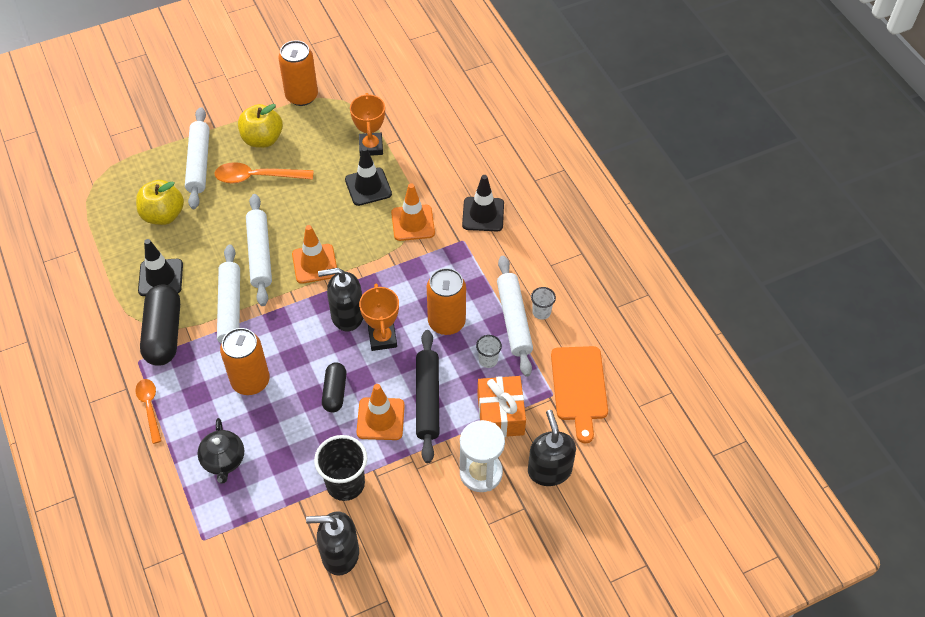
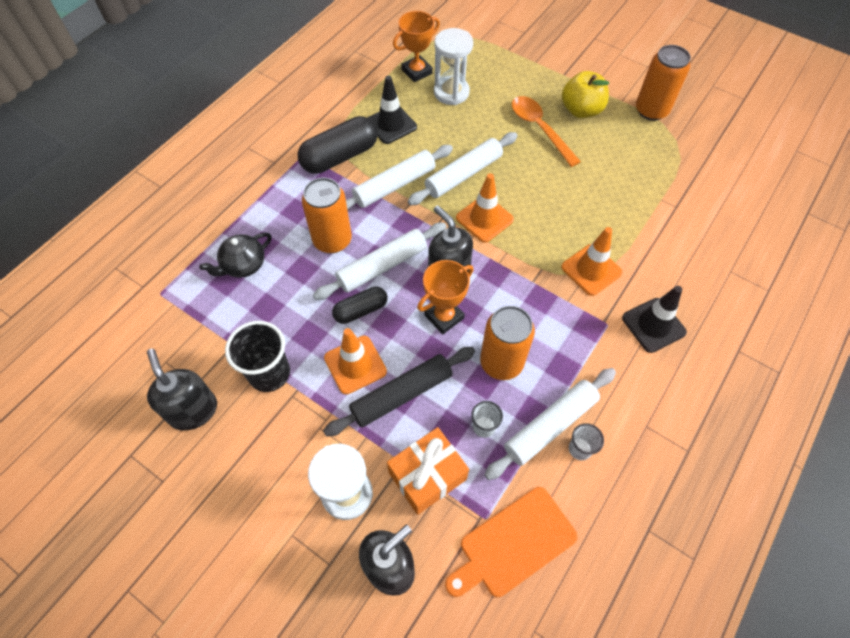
camera: 60 degrees right, 5 degrees up
yellow apple [136,180,184,225] -> white hourglass [434,28,473,105]
orange spoon [136,379,162,444] -> none
white rolling pin [185,107,210,209] -> white rolling pin moved to [313,223,447,300]
black traffic cone [345,147,392,206] -> none
orange trophy [350,93,385,156] -> orange trophy moved to [393,11,440,82]

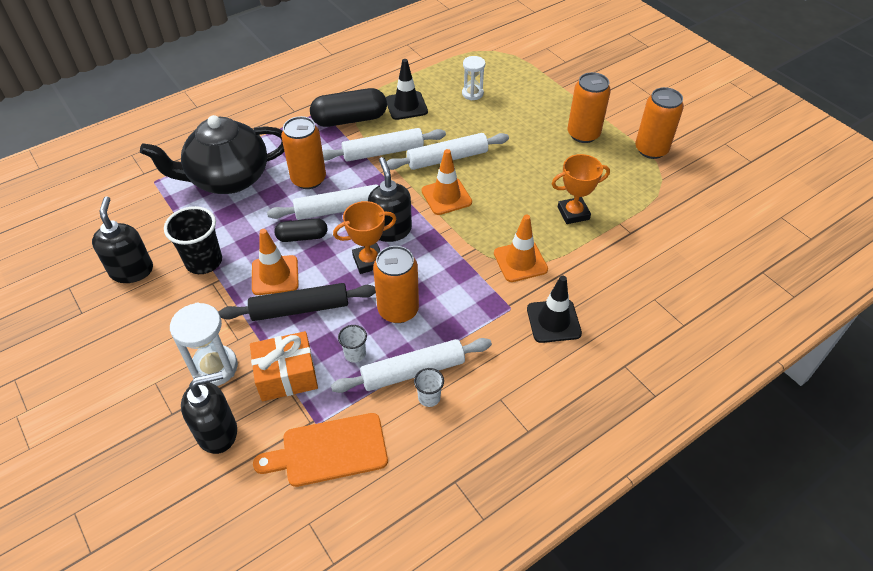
camera: 20 degrees right, 10 degrees down
black teapot [199,233,272,278] -> black teapot [140,115,284,194], size x2.05
orange trophy [393,11,440,82] -> orange trophy moved to [552,154,610,224]
white hourglass [434,28,473,105] -> white hourglass [462,56,485,101], size x0.65
orange spoon [512,96,581,167] -> none
yellow apple [562,71,609,118] -> orange can [568,72,611,143]

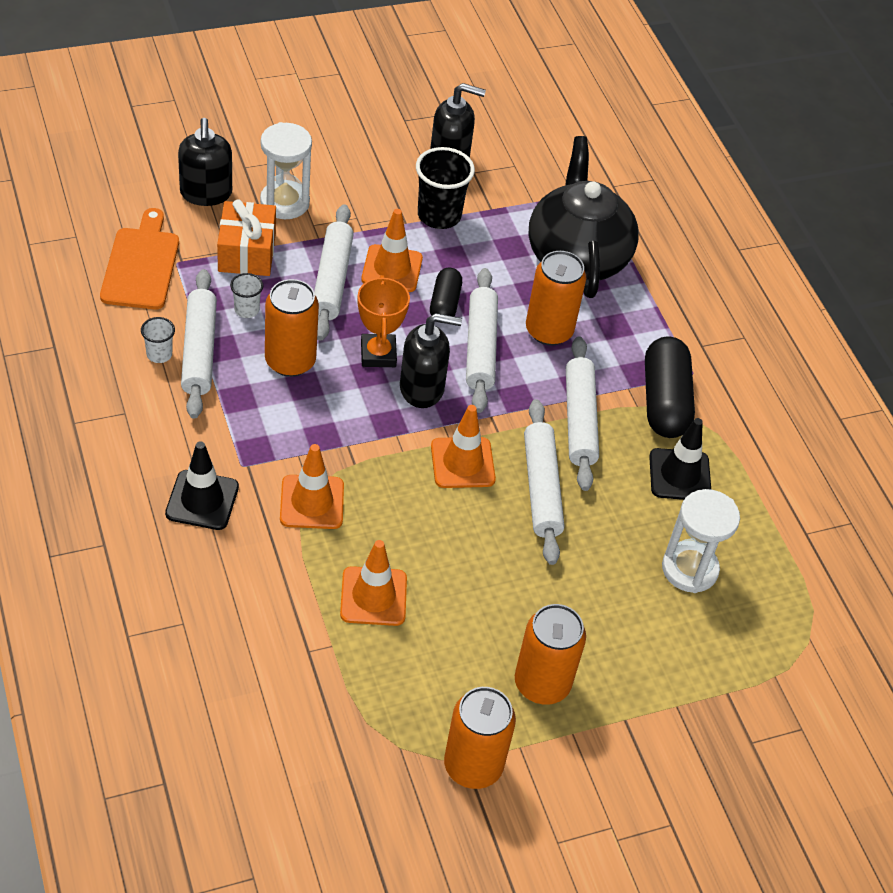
camera: 100 degrees right, 0 degrees up
black rolling pin [219,283,376,321] -> white rolling pin [314,204,354,341]
white hourglass [462,56,485,101] -> white hourglass [662,489,740,593], size x1.53
orange trophy [552,154,610,224] -> orange traffic cone [340,540,407,626]

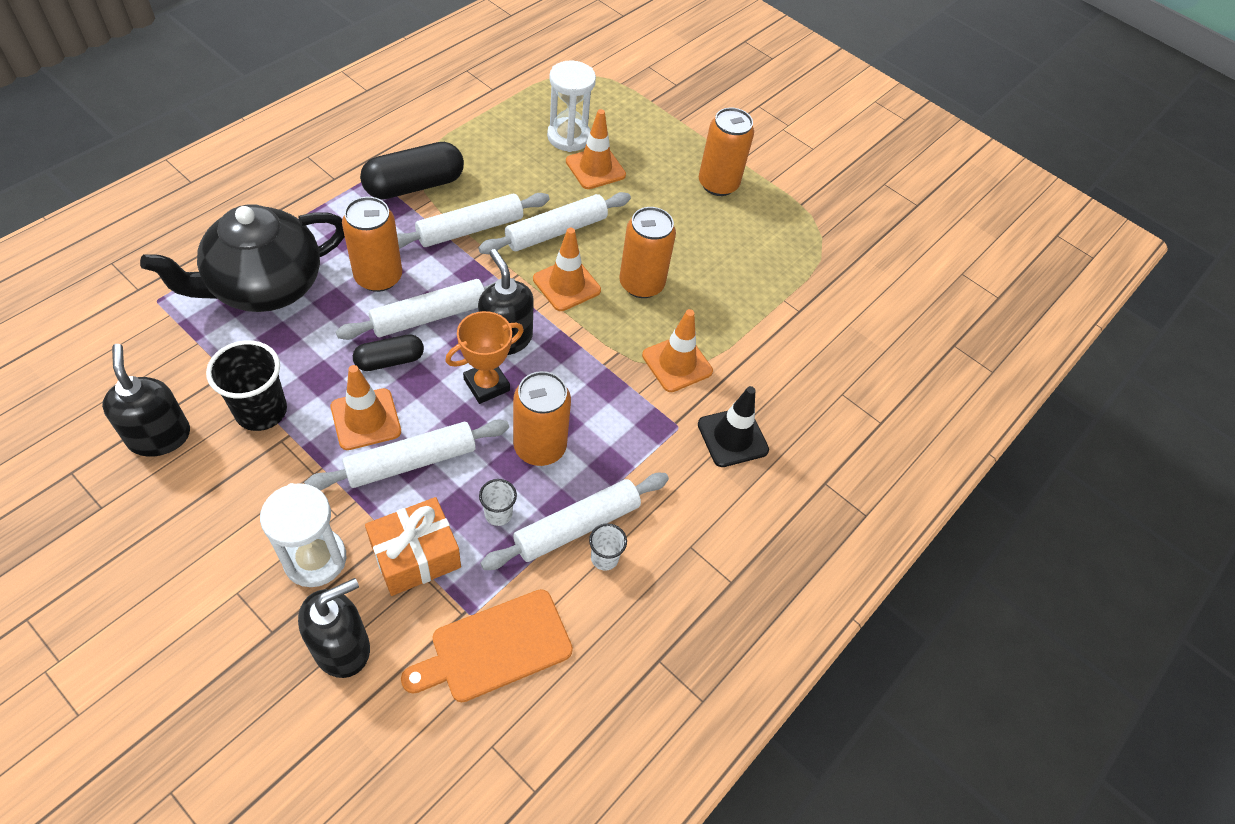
camera: 120 degrees left, 5 degrees up
orange traffic cone [340,540,407,626] -> orange traffic cone moved to [566,109,626,189]
orange can [444,687,516,789] -> orange can moved to [619,207,676,298]
black traffic cone [649,418,711,500] -> none

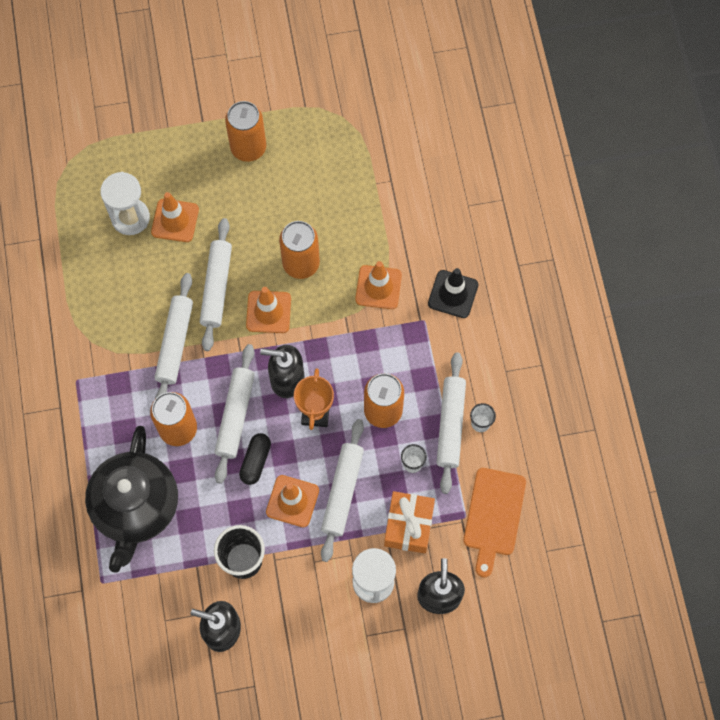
camera: 45 degrees left, 15 degrees up
black capsule [360,142,464,199] -> none

